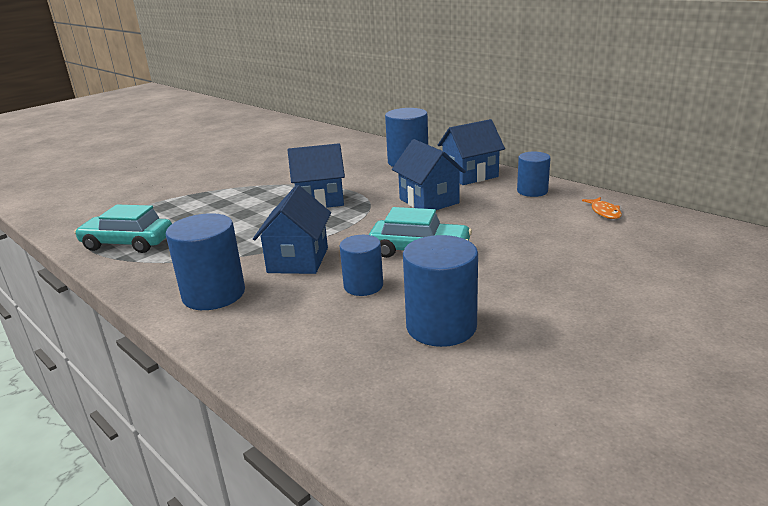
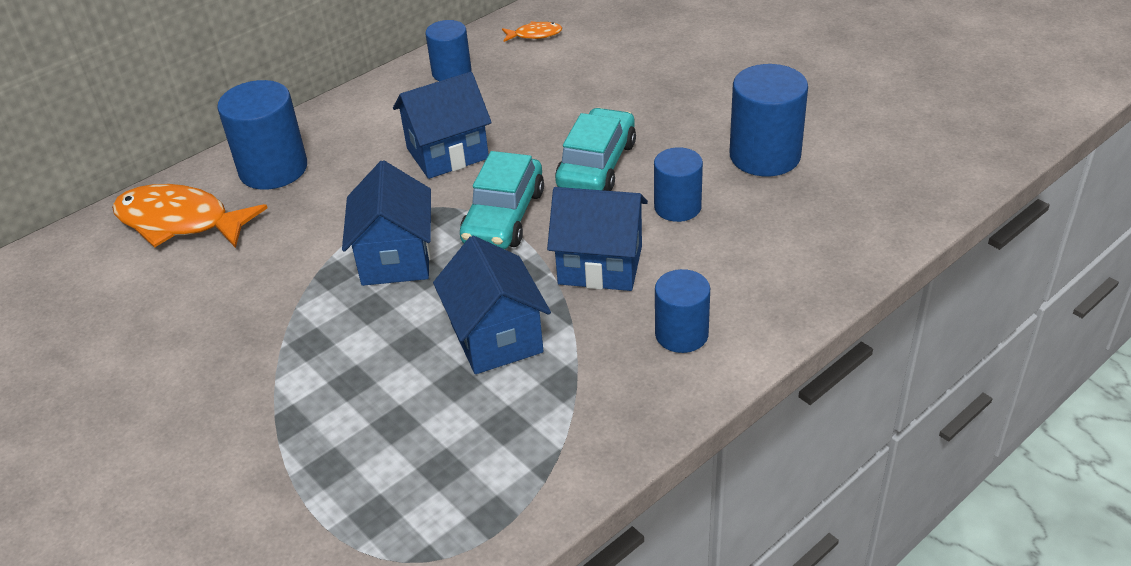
camera: 85 degrees left, 15 degrees up
turquoise car [74,205,172,253] -> turquoise car moved to [460,151,544,249]
blue cylinder [166,213,245,310] -> blue cylinder [655,269,710,353], size x0.64
blue house [438,119,505,185] -> blue house moved to [433,236,551,374]
none -> orange fish [112,184,268,248]

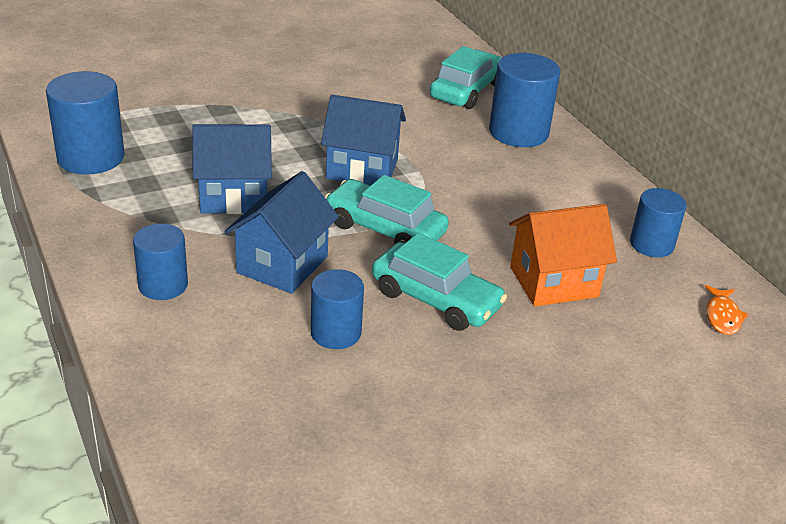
camera: 100 degrees right, 5 degrees down
orange fish [112,184,268,248] -> turquoise car [430,46,502,109]
blue house [393,72,492,179] -> none
blue cylinder [729,64,808,176] -> blue cylinder moved to [46,71,124,174]
none -> orange house [509,204,617,306]

